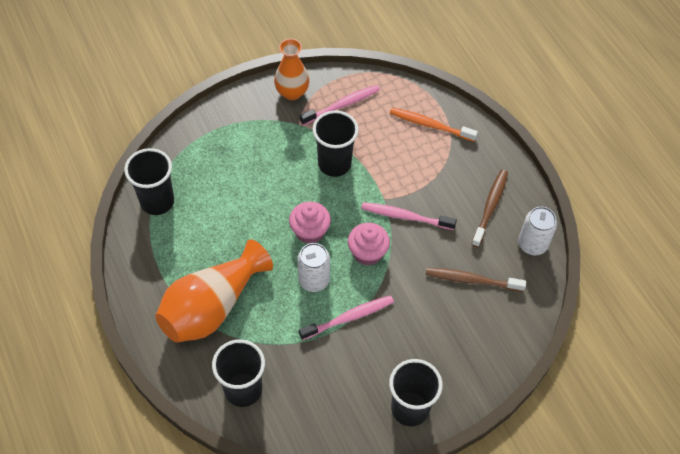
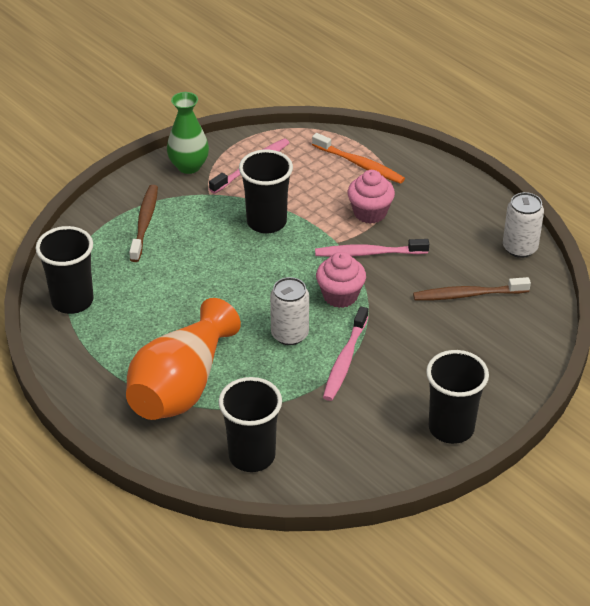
camera: 15 degrees left, 15 degrees down
orange vase [274,38,309,100] -> green vase [167,92,209,174]
pink cupcake [289,202,331,244] -> pink cupcake moved to [348,170,395,224]
pink toothbrush [299,295,394,340] -> pink toothbrush turned 150 degrees clockwise [323,306,368,401]
orange toothbrush [390,108,478,142] -> orange toothbrush turned 150 degrees counterclockwise [312,133,405,184]
brown toothbrush [471,170,508,247] -> brown toothbrush moved to [129,185,158,262]

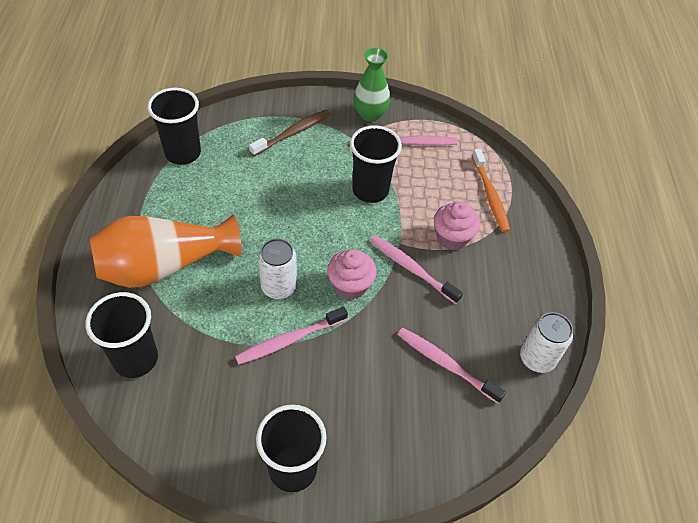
camera: 40 degrees right, 10 degrees up
brown toothbrush [413,277,531,301] -> pink toothbrush [398,328,506,403]

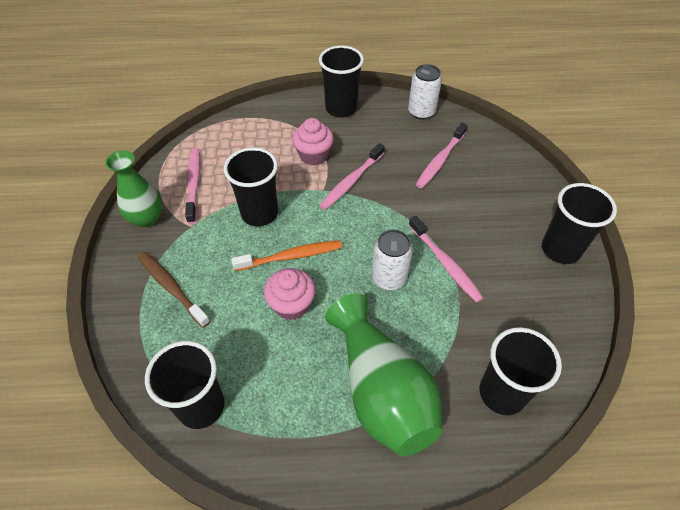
camera: 90 degrees left, 0 degrees up
orange vase [90,215,241,288] -> green vase [325,293,442,456]
pink cupcake [327,250,377,300] -> pink cupcake moved to [264,268,315,320]
orange toothbrush [472,149,510,233] -> orange toothbrush moved to [231,240,342,271]
none -> black cup [319,45,364,118]

